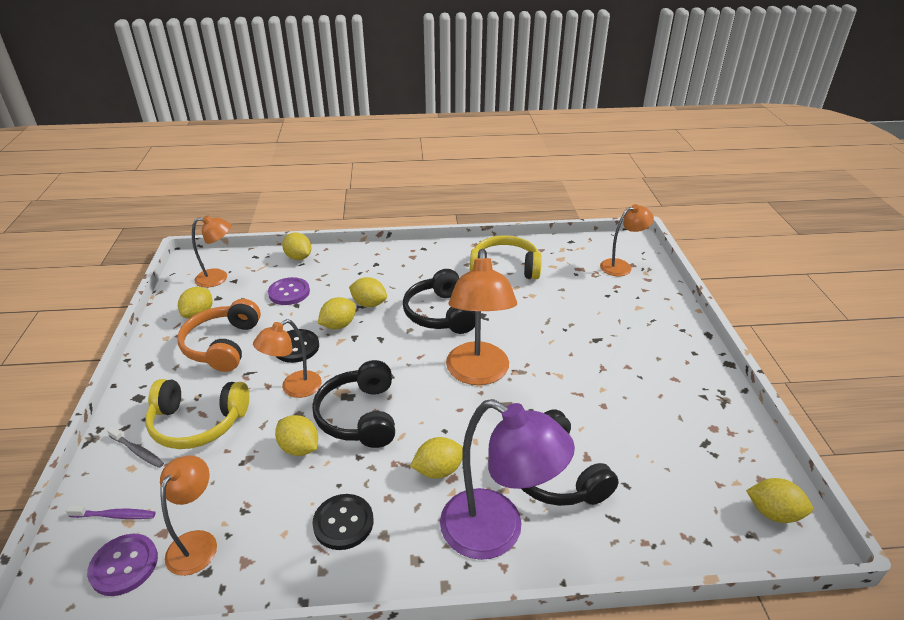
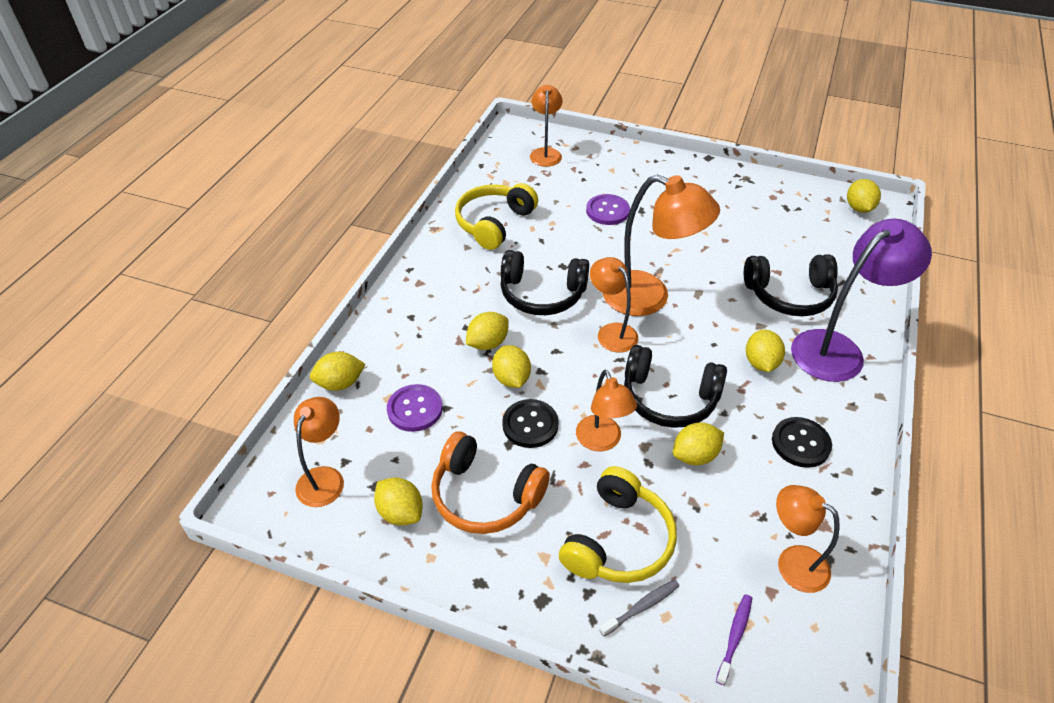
camera: 65 degrees left, 10 degrees up
purple button [87,534,158,596] -> purple button moved to [586,194,630,225]
yellow lemon [746,478,813,523] -> yellow lemon turned 45 degrees counterclockwise [847,179,881,213]
none -> orange lamp [590,257,638,353]

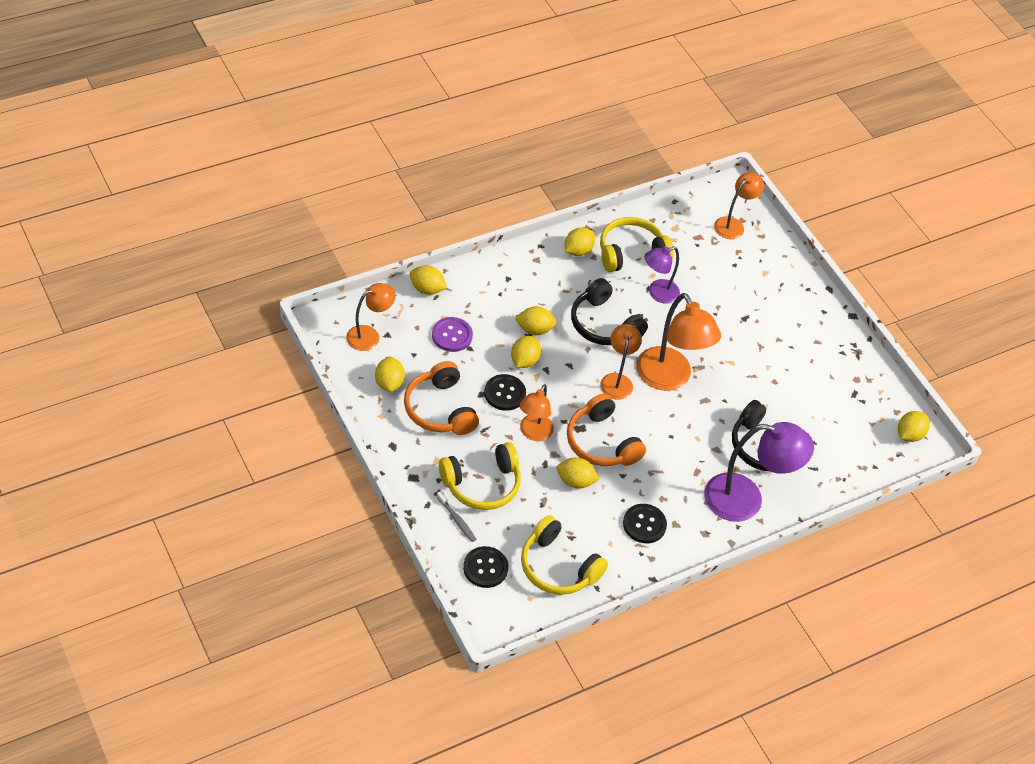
camera: 35 degrees right, 5 degrees up
purple button [586,194,630,225] -> none
grey toothbrush [599,580,679,637] -> grey toothbrush turned 45 degrees clockwise [436,491,476,542]
black headphones [624,345,727,428] -> orange headphones [567,393,646,466]
purple toothbrush [716,594,752,685] -> black button [463,546,508,588]
yellow lemon [746,330,785,372] -> yellow lemon moved to [565,228,595,256]
orange lamp [776,485,840,593] -> yellow headphones [521,515,608,595]
none -> purple lamp [644,246,680,304]

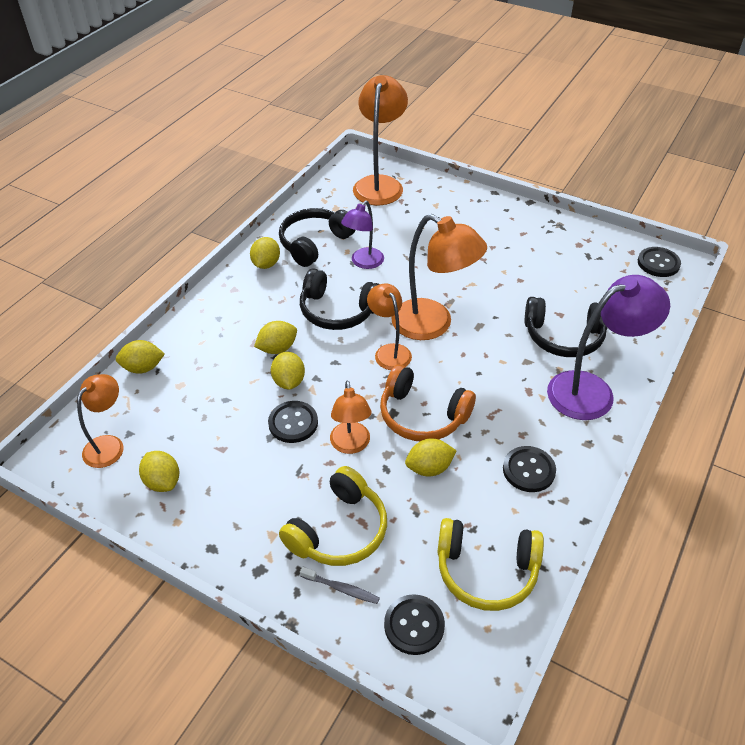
camera: 25 degrees left, 5 degrees down
orange headphones [404,361,479,435] -> none
purple button [432,317,473,352] -> none
yellow headphones [600,217,674,272] -> black headphones [279,208,356,267]
orange lamp [714,172,764,239] -> orange lamp [353,75,408,205], size x1.69
yellow lemon [898,411,930,442] -> black button [638,247,681,277]

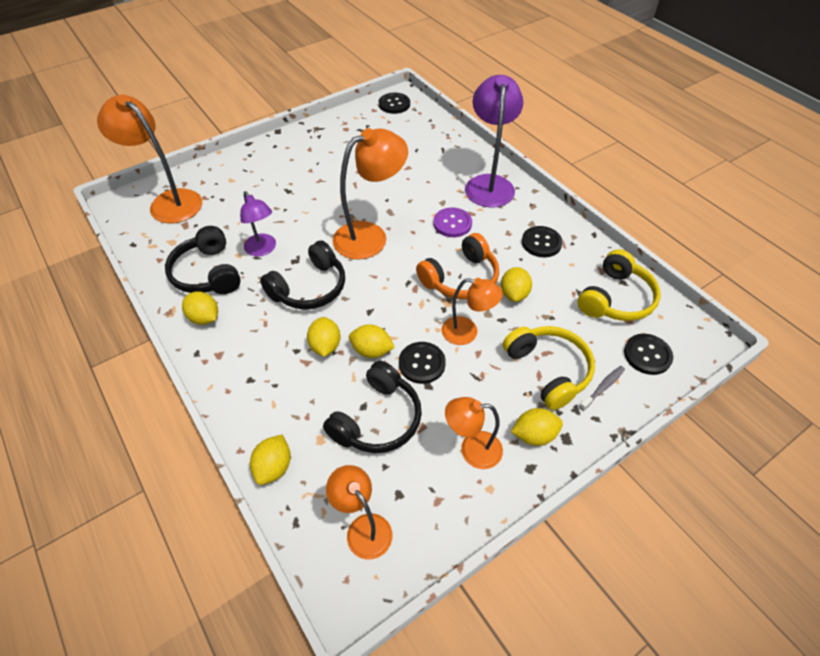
camera: 65 degrees left, 5 degrees up
yellow lemon [139,451,179,492] -> yellow lemon moved to [511,408,563,446]
orange lamp [367,284,412,370] -> orange lamp moved to [445,397,503,469]
black headphones [525,297,607,357] -> black headphones moved to [323,361,422,453]
none -> purple button [433,208,472,237]

